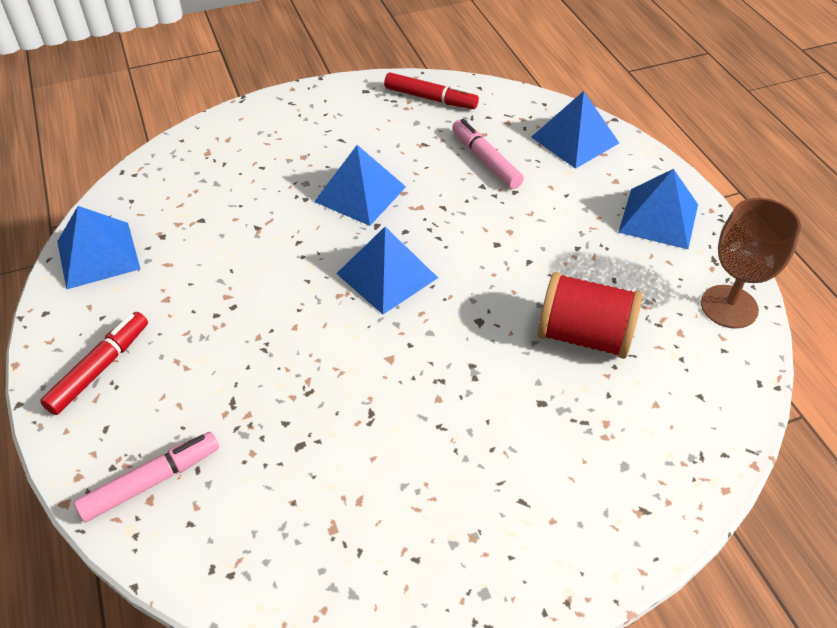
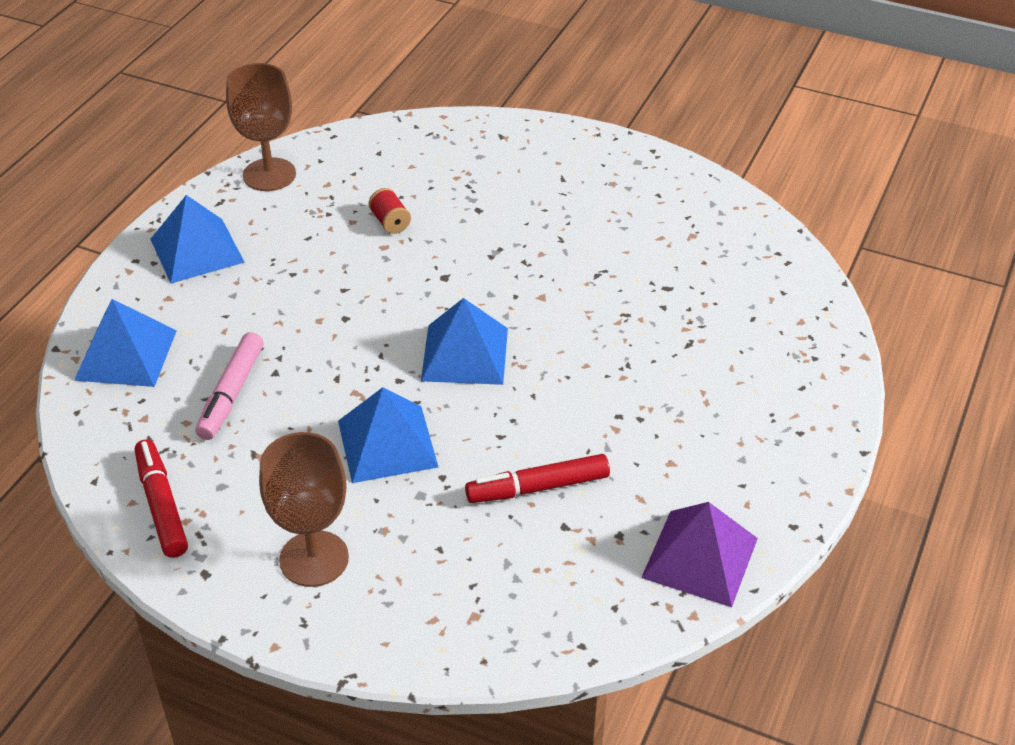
camera: 135 degrees left, 5 degrees down
red marker [40,312,148,415] -> red marker moved to [465,454,610,503]
blue pyramid [57,206,140,290] -> purple pyramid [641,502,758,607]
pink marker [74,432,219,522] -> none
red spool [538,272,642,359] -> red spool [369,188,411,234], size x0.47
none -> brown goblet [259,432,349,587]

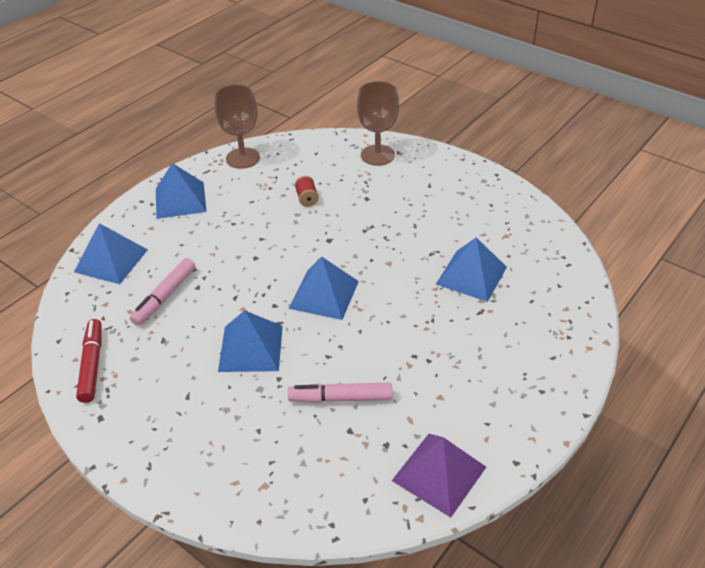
camera: 15 degrees right, 0 degrees up
brown goblet [259,432,349,587] -> brown goblet moved to [357,81,399,166]
red marker [465,454,610,503] -> pink marker [288,383,392,403]
none -> blue pyramid [436,237,507,302]

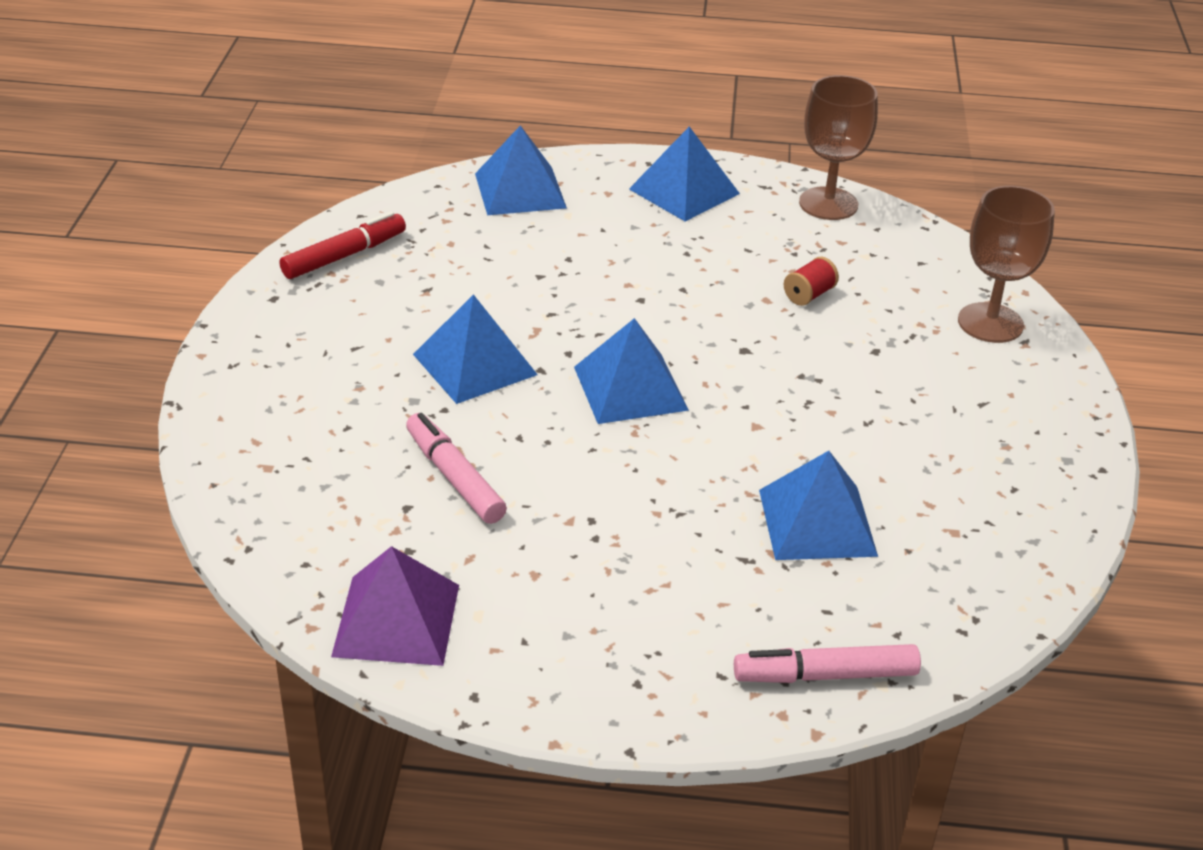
camera: 55 degrees right, 5 degrees down
pink marker [130,258,195,326] -> pink marker moved to [734,644,921,683]

